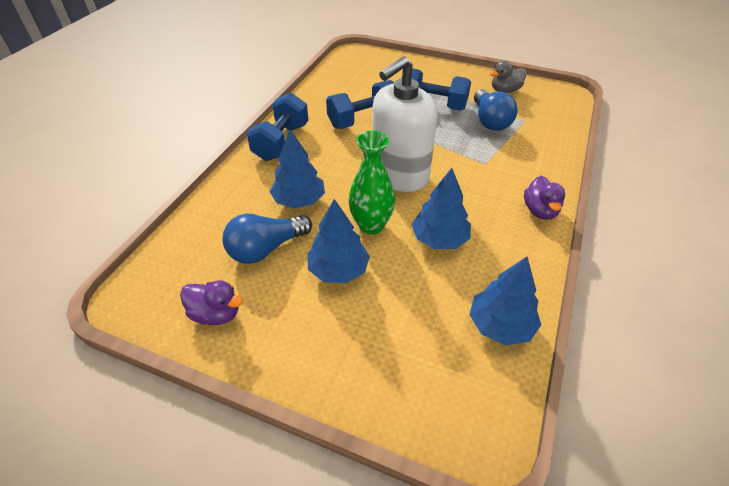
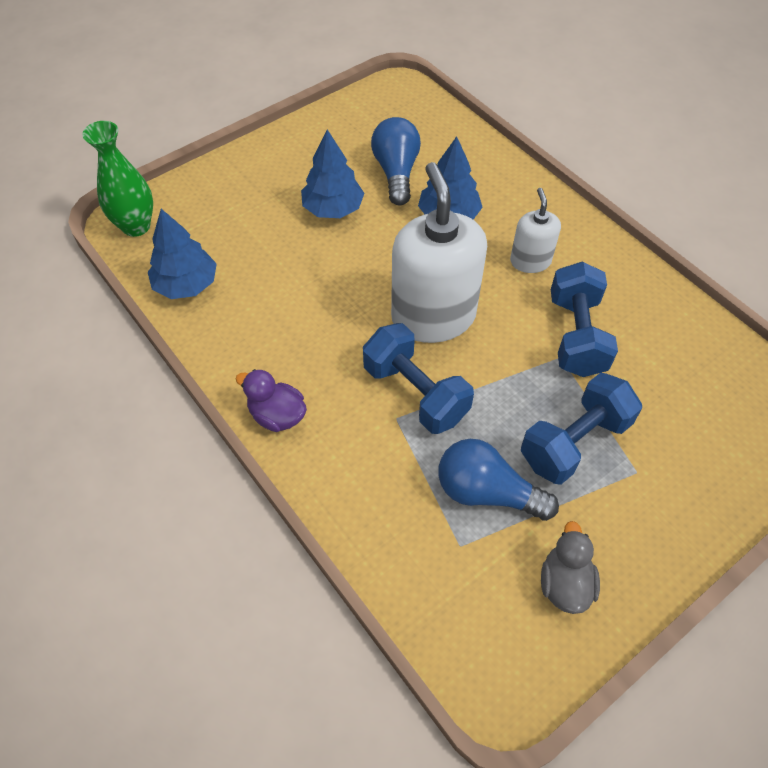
camera: 120 degrees right, 10 degrees up
purple duck [180,280,243,325] -> none
blue dumbbell [247,93,308,161] -> blue dumbbell moved to [363,323,474,434]
green vase [348,130,395,235] -> green vase moved to [82,121,153,237]
blue tree [411,168,471,249] -> none
none -> white soap dispenser [510,188,561,273]

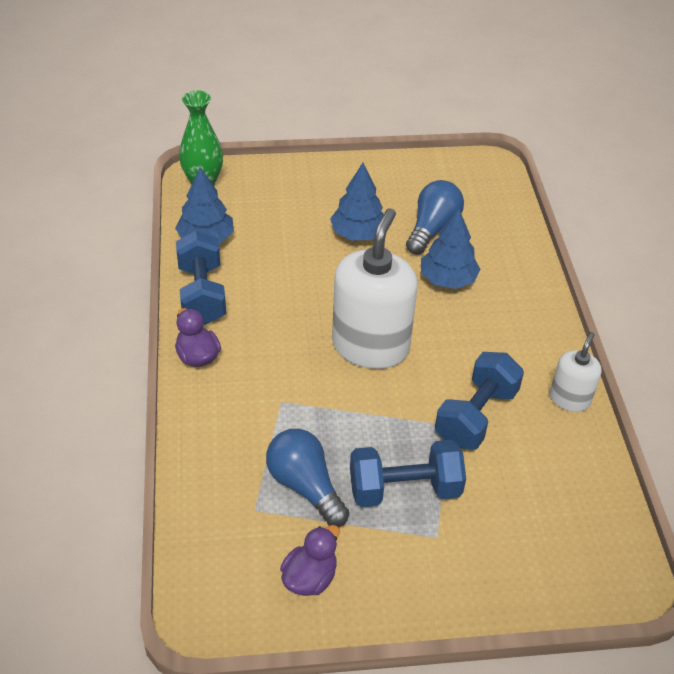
camera: 30 degrees right, 10 degrees down
blue dumbbell [363,323,474,434] -> blue dumbbell moved to [176,231,226,325]
white soap dispenser [510,188,561,273] -> white soap dispenser moved to [550,332,602,412]
grey duck [541,521,600,614] -> purple duck [280,525,340,596]

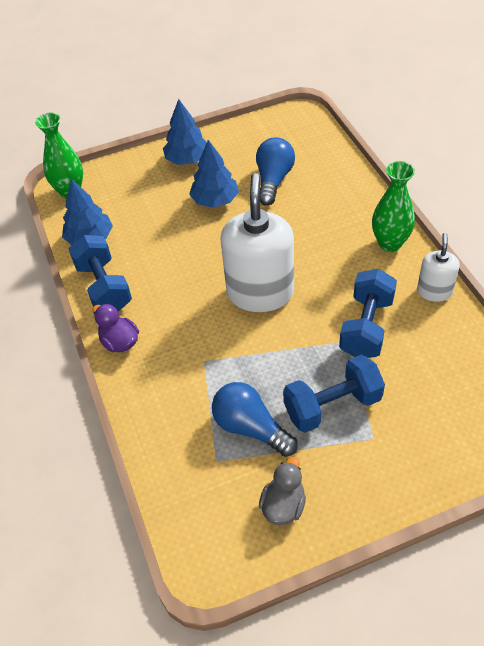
camera: 10 degrees left, 5 degrees up
purple duck [280,525,340,596] -> grey duck [259,457,306,525]
blue tree [421,209,480,289] -> blue tree moved to [163,99,207,165]
none -> green vase [372,161,415,252]

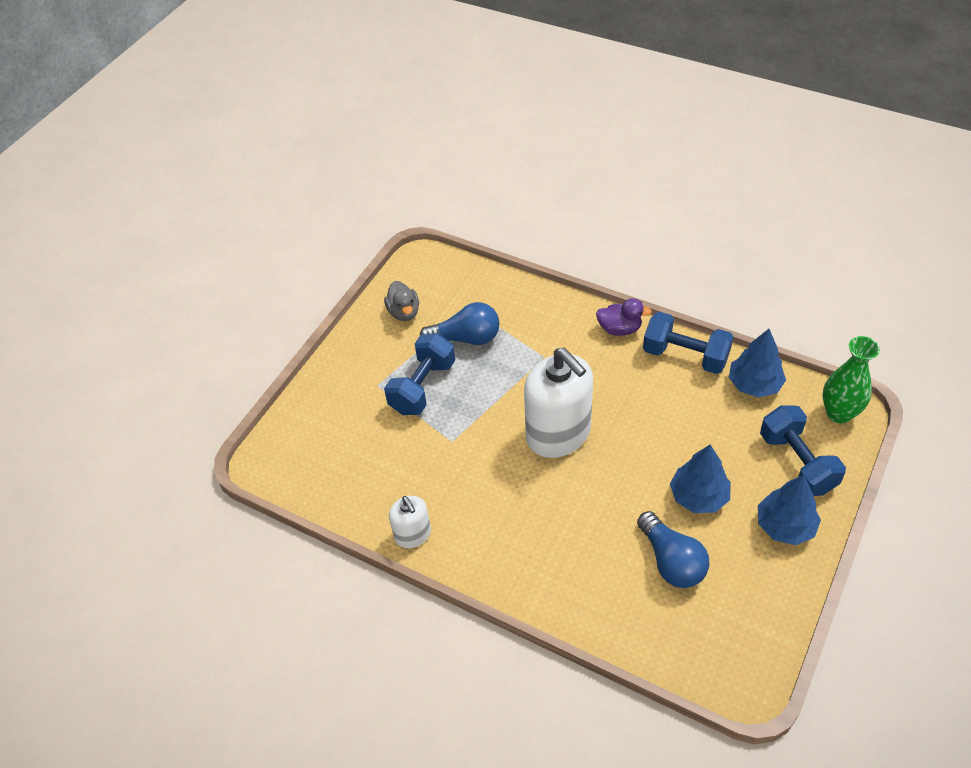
camera: 140 degrees right, 0 degrees up
blue dumbbell [339,269,397,358] -> blue dumbbell moved to [760,405,846,496]
green vase [372,161,415,252] -> none

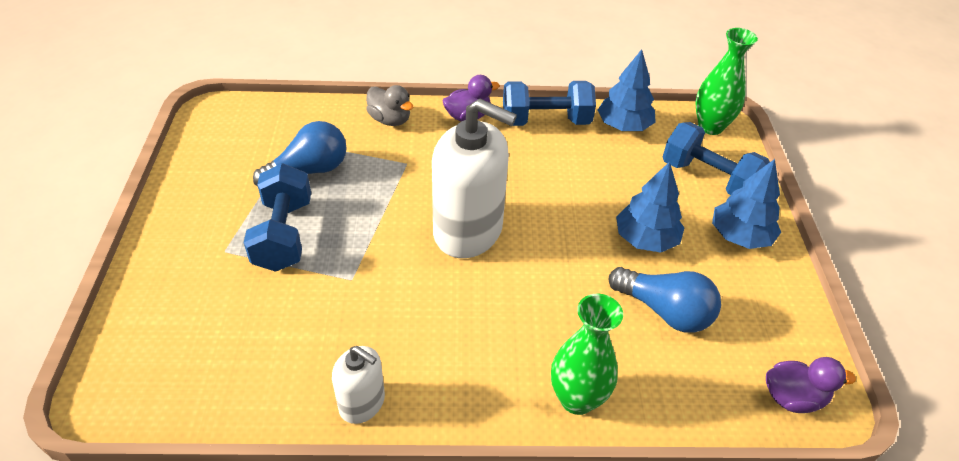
camera: 35 degrees left, 5 degrees down
grey duck [384,281,419,321] -> grey duck moved to [366,85,413,126]
none -> green vase [551,294,623,415]
none -> purple duck [766,357,856,413]

